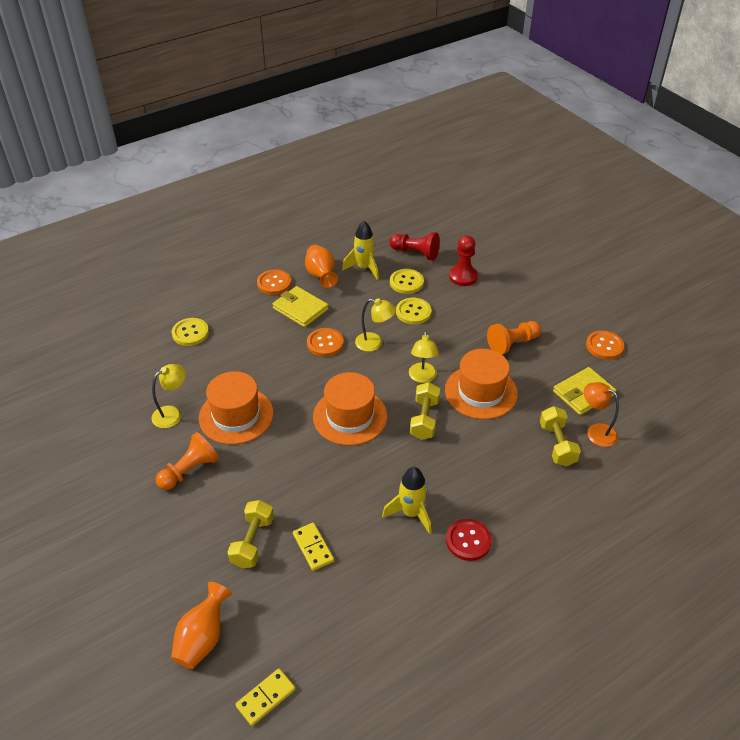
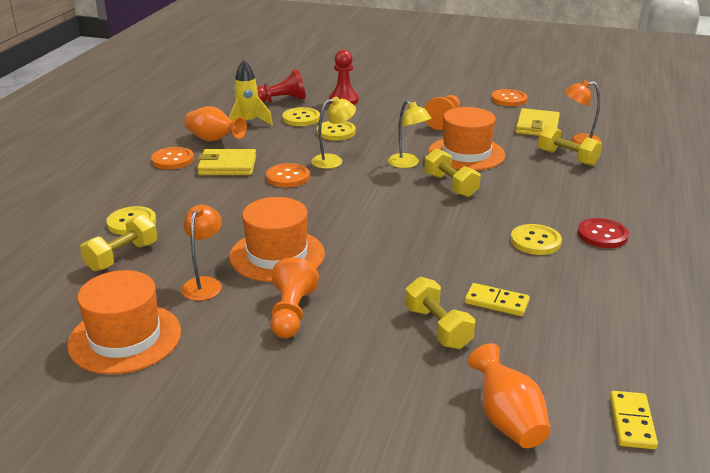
camera: 40 degrees left, 15 degrees down
yellow lamp [151,364,186,428] -> orange lamp [181,205,222,301]
orange hat [313,372,387,445] -> orange hat moved to [67,270,181,374]
yellow rocket [382,467,431,534] -> yellow button [511,224,562,255]
none -> yellow dumbbell [80,214,157,271]

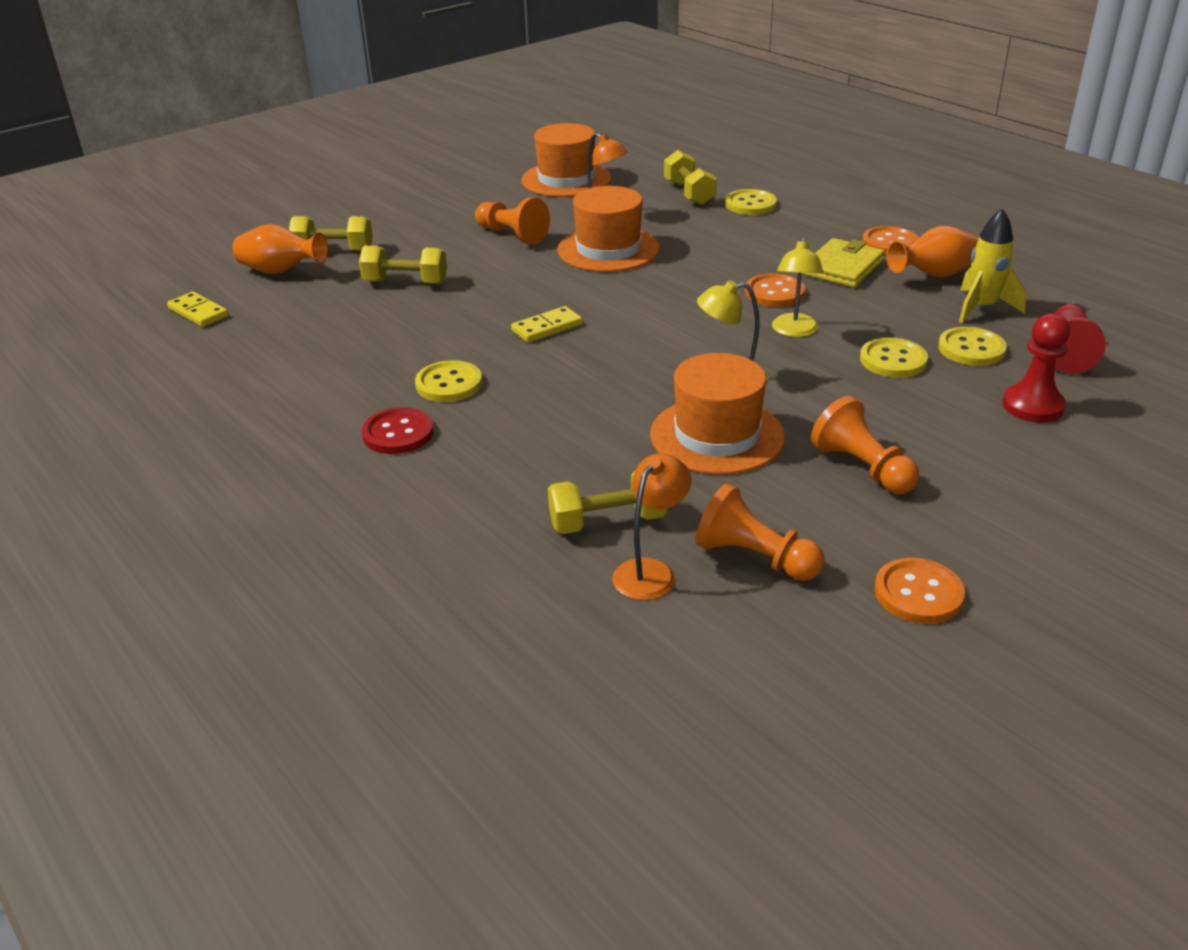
camera: 125 degrees right, 5 degrees up
yellow dumbbell [424,148,481,197] -> yellow dumbbell moved to [289,216,373,251]
yellow domino [465,283,530,316] -> yellow domino moved to [511,306,583,343]
yellow wallet [516,108,560,136] -> orange pawn [695,483,825,581]

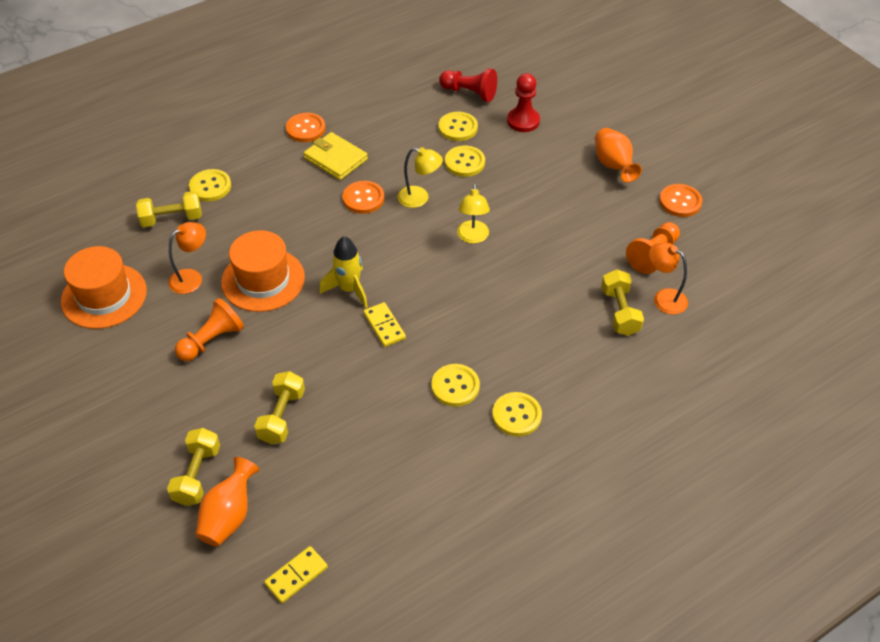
camera: 85 degrees left, 15 degrees up
red button [362,407,434,454] -> yellow button [492,392,542,437]
orange hat [650,353,785,475] -> none
orange pawn [811,396,920,494] -> none
orange vase [886,226,979,278] -> orange vase moved to [595,128,642,182]
yellow rocket [959,209,1026,323] -> yellow rocket moved to [320,236,368,308]

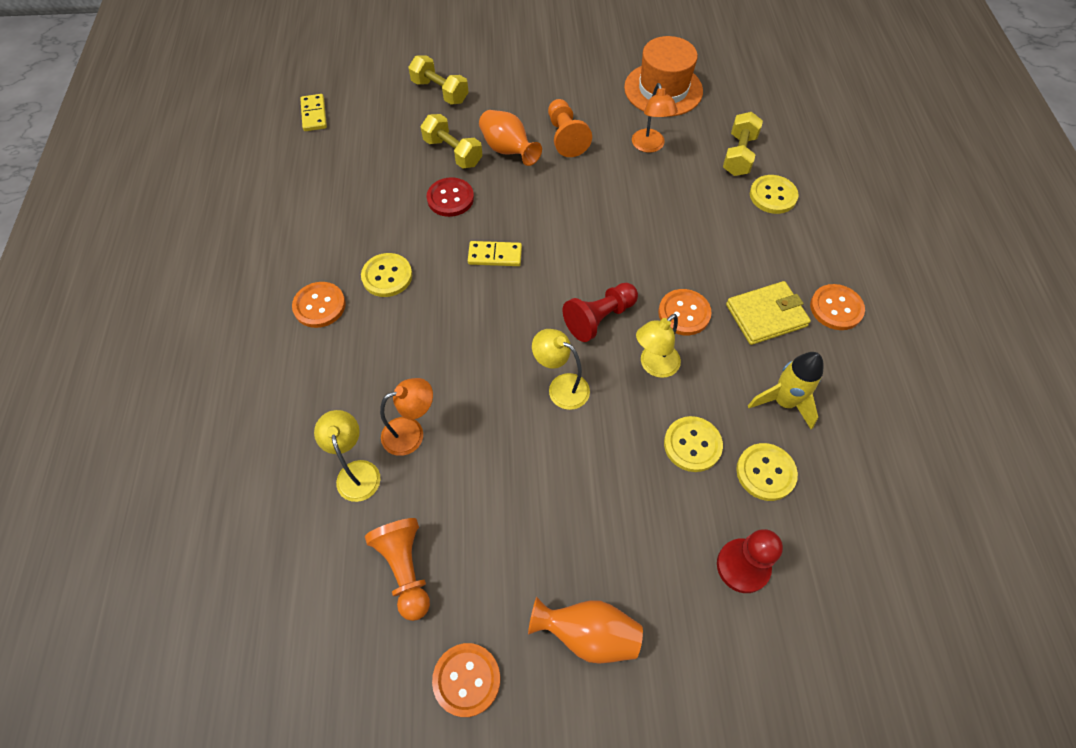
camera: 120 degrees right, 10 degrees up
orange vase [195,457,260,547] -> orange vase moved to [479,110,542,166]
orange hat [221,230,305,312] -> none
yellow rocket [320,236,368,308] -> yellow rocket moved to [748,352,823,429]
red pawn [439,69,497,102] -> red pawn moved to [563,283,638,342]
yellow button [492,392,542,437] -> orange button [292,282,346,328]
yellow dumbbell [601,269,644,336] -> yellow lamp [314,410,381,502]
orange lamp [649,242,688,314] -> orange lamp moved to [380,378,433,456]
none -> red button [427,177,474,217]

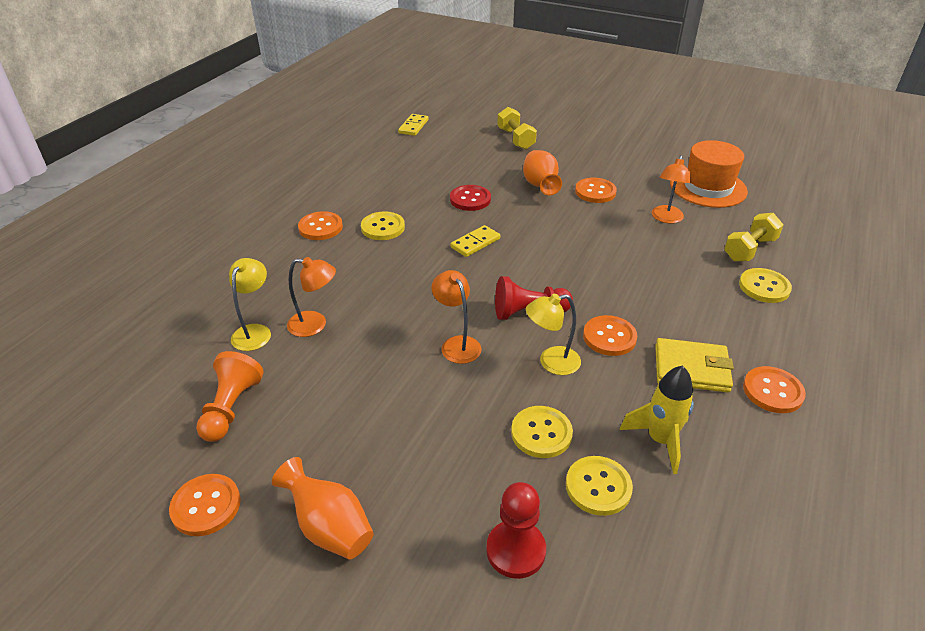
camera: 30 degrees right, 20 degrees down
yellow dumbbell [421,114,482,169] -> none
yellow domino [468,241,522,266] -> yellow domino turned 75 degrees counterclockwise [451,225,500,257]
yellow lamp [532,329,590,410] -> orange lamp [431,270,482,364]
orange pawn [548,99,592,157] -> orange button [575,178,617,203]

